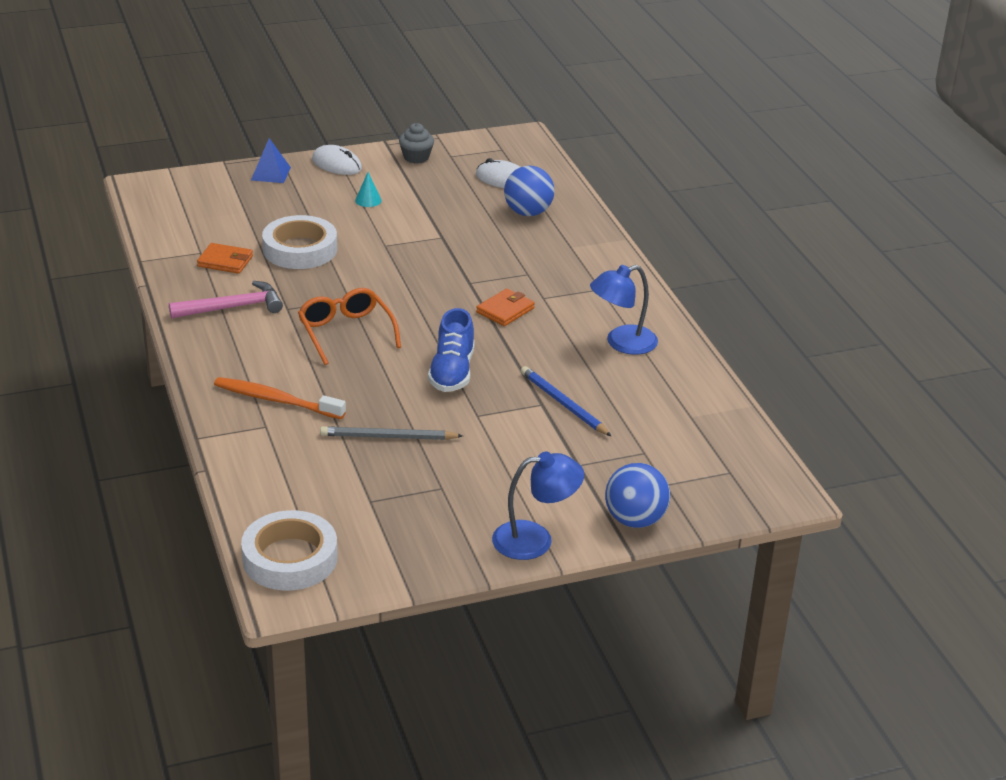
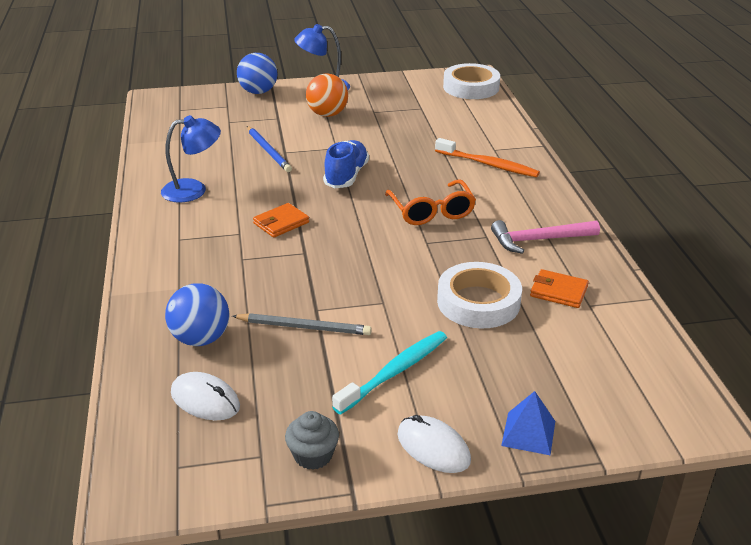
camera: 170 degrees left, 0 degrees up
grey pencil [320,426,463,440] -> grey pencil moved to [232,313,372,335]
turquoise cone [355,172,382,207] -> turquoise toothbrush [332,331,447,414]
none -> orange ball [306,73,348,117]

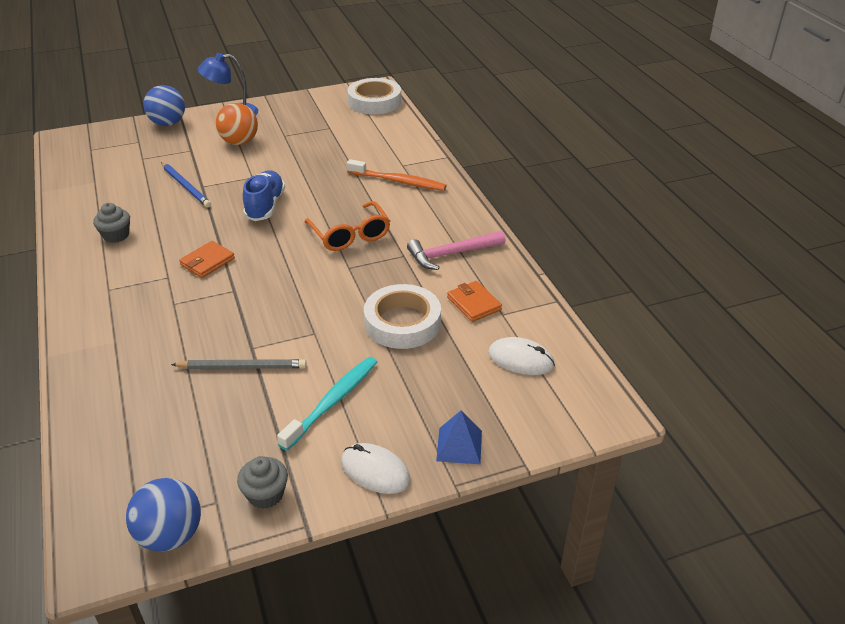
camera: 10 degrees left, 5 degrees up
blue lamp [161,115,221,203] -> grey cupcake [93,203,130,243]
blue ball [165,283,229,346] -> blue ball moved to [126,478,201,552]
white mouse [171,372,240,421] -> white mouse moved to [488,337,555,375]
orange wallet [530,269,589,308] -> orange wallet turned 45 degrees clockwise [447,281,502,322]

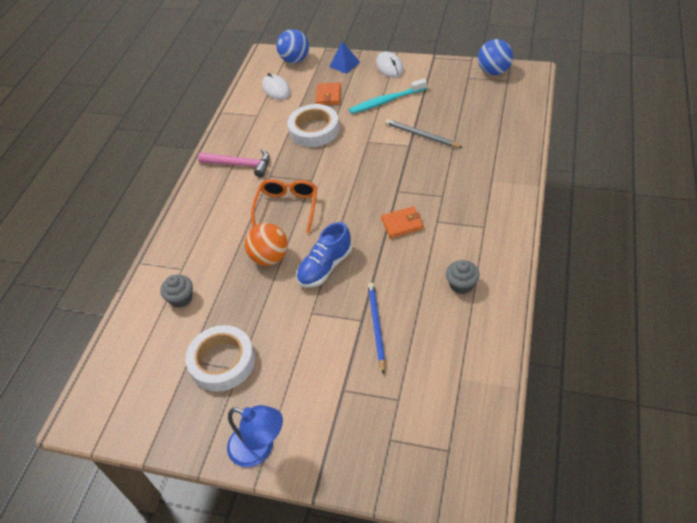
camera: 140 degrees left, 10 degrees up
blue ball [144,85,185,126] -> blue ball moved to [276,29,309,63]
orange ball [216,103,258,145] -> orange ball moved to [245,223,288,266]
grey cupcake [237,456,288,509] -> grey cupcake moved to [160,275,193,308]
orange toothbrush [347,159,447,191] -> none
white tape [348,78,401,114] -> white tape moved to [185,325,255,392]
orange wallet [447,281,502,322] -> orange wallet moved to [316,82,341,105]

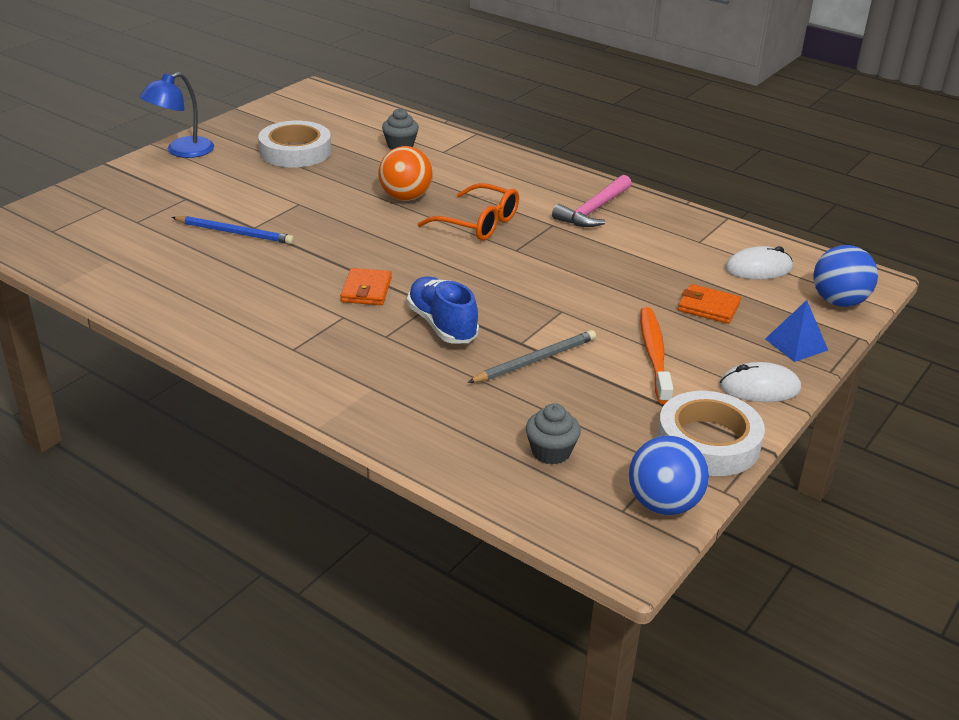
camera: 105 degrees right, 15 degrees down
white tape [287,104,339,147] -> white tape moved to [657,391,765,476]
blue shoe [296,222,352,287] -> blue shoe moved to [407,277,479,343]
turquoise toothbrush [349,78,427,114] -> orange toothbrush [640,307,673,404]
grey cupcake [446,260,480,294] -> grey cupcake moved to [526,403,581,465]

